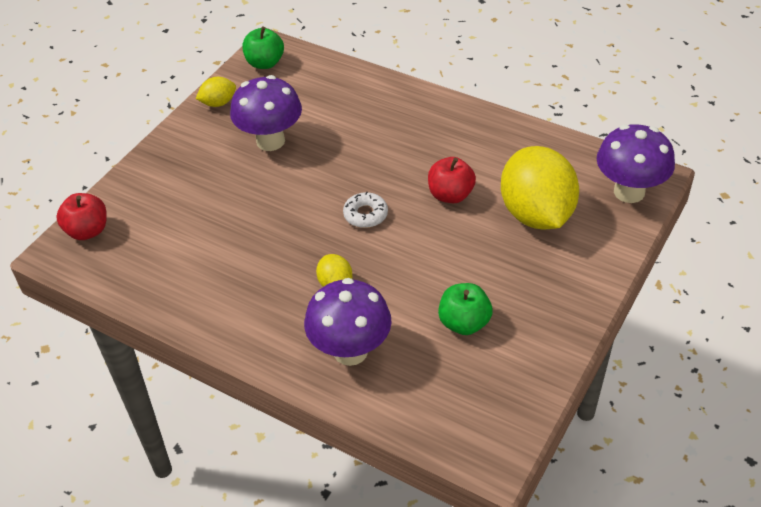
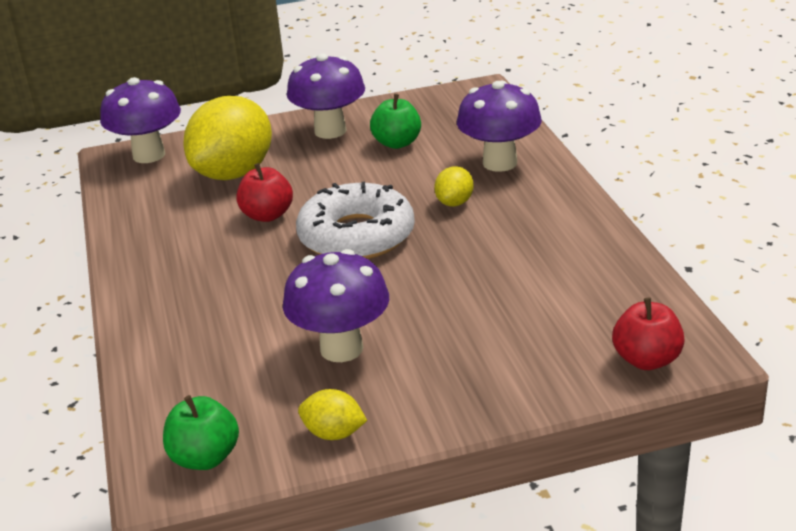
camera: 135 degrees left, 15 degrees down
white donut [343,192,388,228] -> white donut [296,182,415,259], size x2.19
none -> purple mushroom [287,53,365,139]

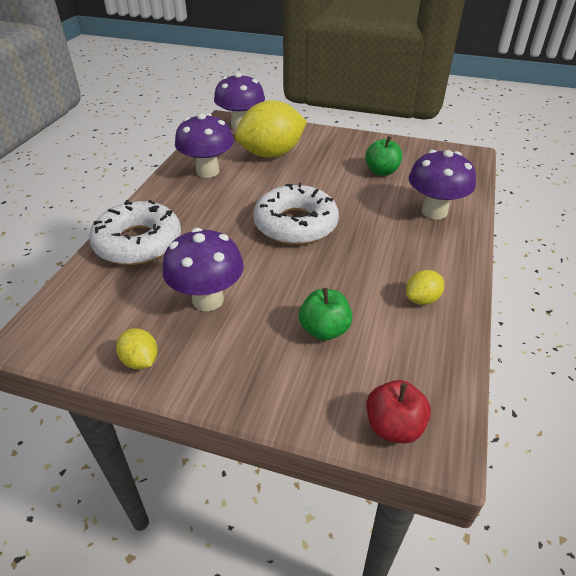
camera: 30 degrees right, 10 degrees up
green apple [163,395,239,470] -> green apple moved to [299,288,352,340]
red apple [236,163,293,222] -> none
purple mushroom [287,53,365,139] -> purple mushroom moved to [175,113,234,178]
yellow lemon [434,166,474,206] -> yellow lemon moved to [406,270,444,305]
none -> white donut [89,200,181,265]

